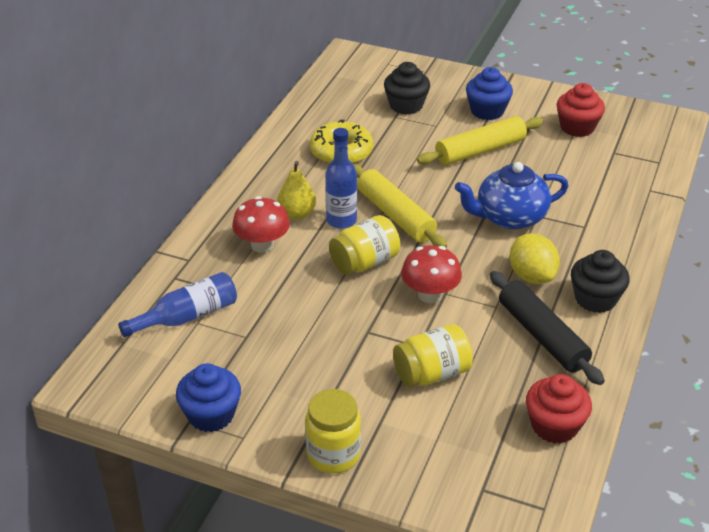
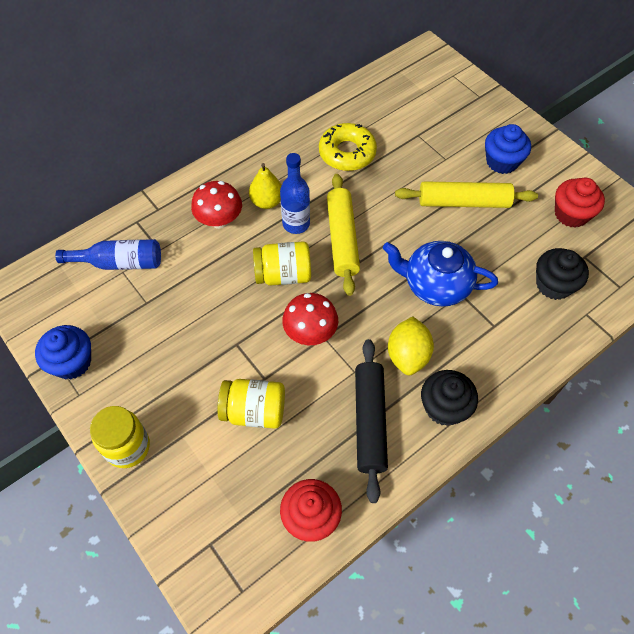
camera: 30 degrees right, 20 degrees up
black cupcake [384,62,430,115] -> black cupcake moved to [536,248,589,300]

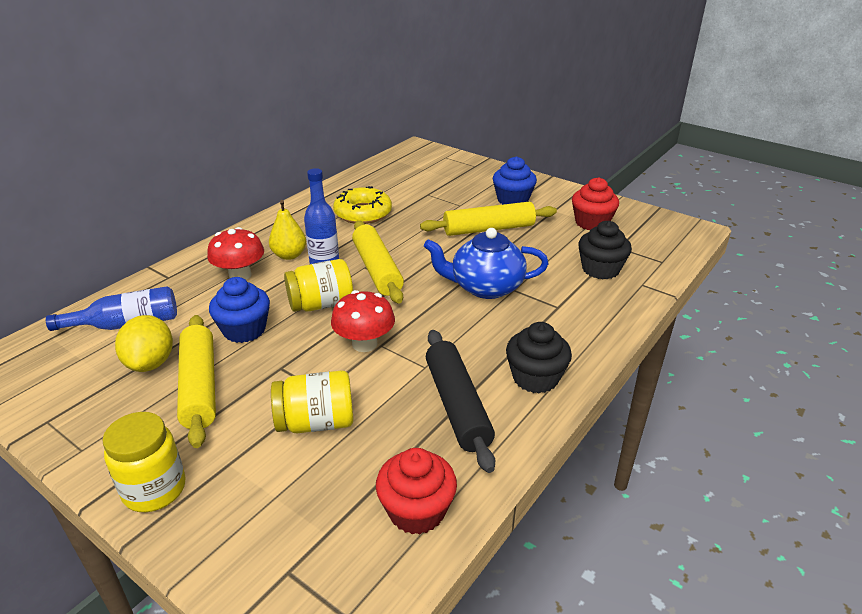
camera: 15 degrees left, 25 degrees down
blue cupcake [35,325,91,379] -> blue cupcake moved to [209,277,270,343]
yellow lemon [388,317,434,375] -> yellow lemon moved to [115,315,173,372]
none -> yellow rolling pin [177,315,216,448]

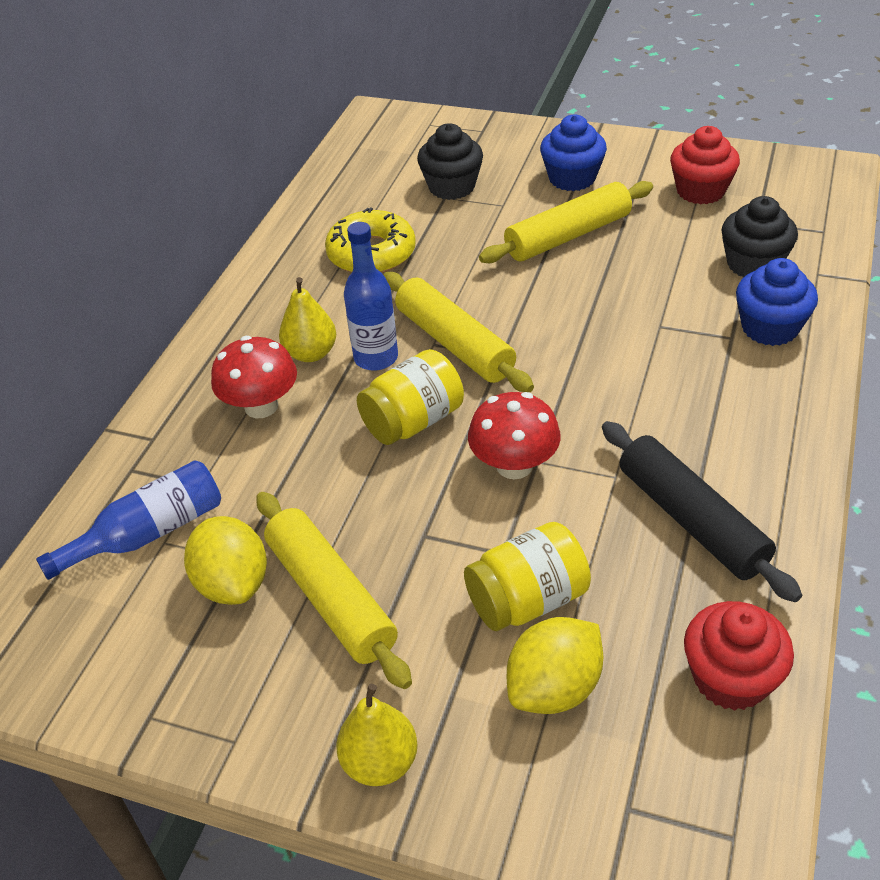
camera: 15 degrees left, 10 degrees up
yellow jar [102,412,186,512] -> yellow pear [336,684,418,786]
blue cupcake [209,277,270,343] -> blue cupcake moved to [736,258,818,346]
blue teapot [424,228,549,299] -> none
black cupcake [506,322,572,394] -> black cupcake moved to [417,123,483,200]
none -> yellow lemon [507,617,603,714]

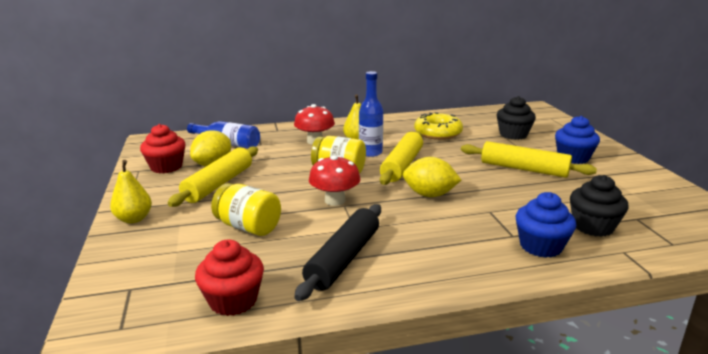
camera: 55 degrees right, 20 degrees down
yellow lemon [507,617,603,714] -> yellow lemon moved to [403,157,461,197]
red cupcake [670,126,740,204] -> red cupcake moved to [140,124,186,173]

